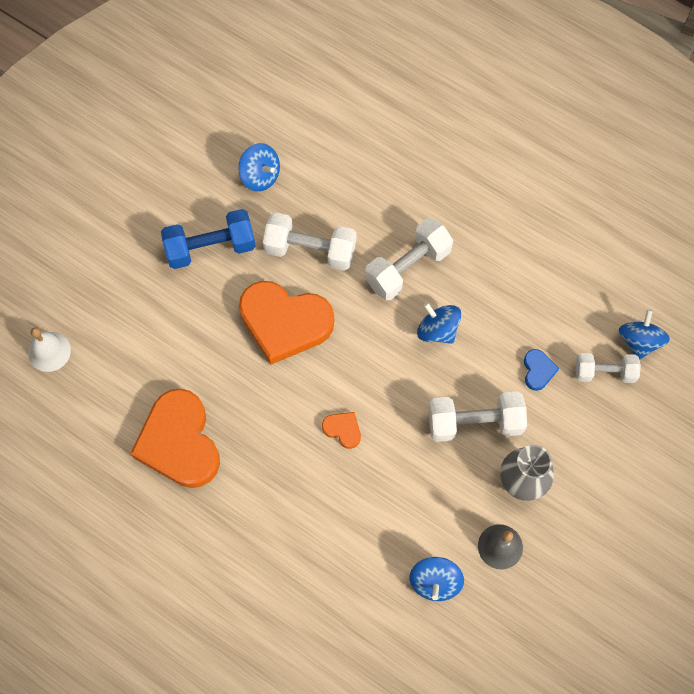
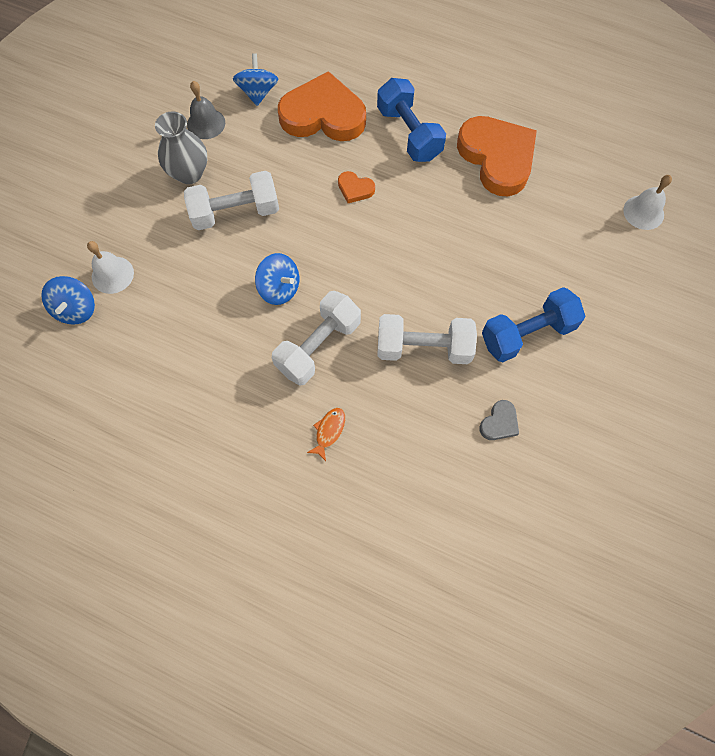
camera: 170 degrees right, 0 degrees up
blue spinning top [238,143,280,192] -> grey heart [479,400,519,440]
orange heart [239,281,334,365] -> orange heart moved to [278,71,366,141]
blue heart [524,349,559,391] -> none
white dumbbell [575,353,641,383] -> white bell [87,241,134,294]
none -> orange fish [307,408,345,461]
none -> blue dumbbell [377,78,446,162]

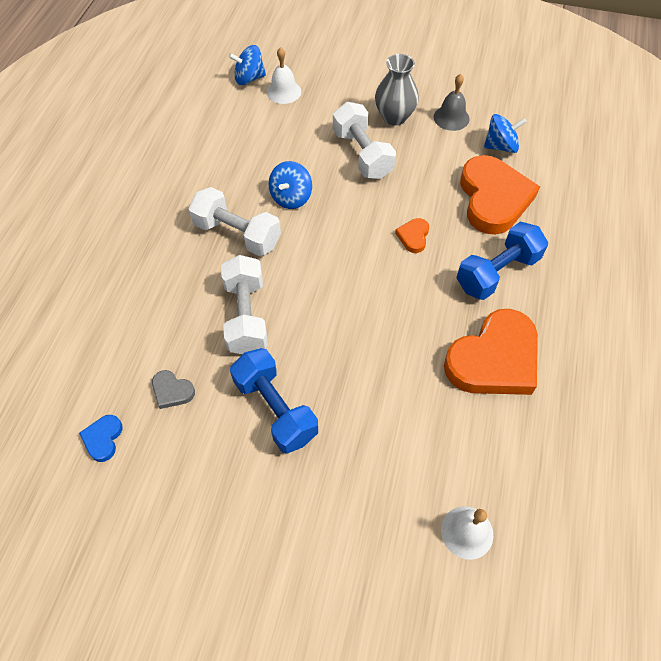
camera: 80 degrees right, 10 degrees down
orange fish [307,408,345,461] -> none
none -> blue heart [79,415,123,462]

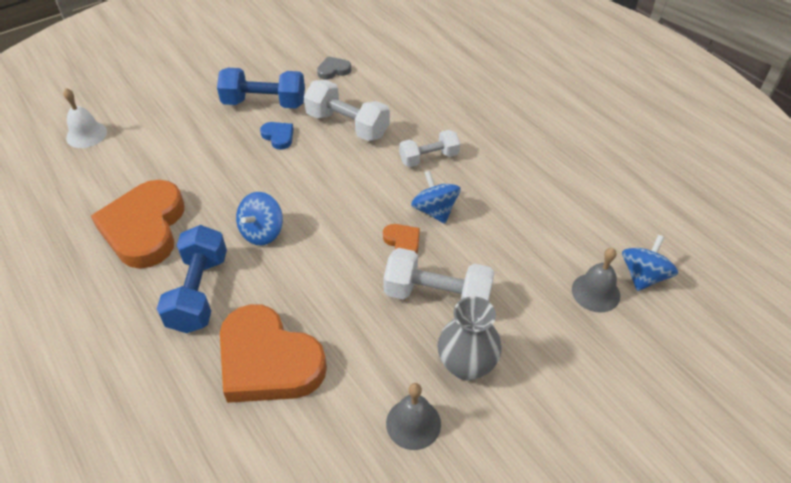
camera: 130 degrees right, 10 degrees down
blue heart [79,415,123,462] -> blue heart moved to [260,122,294,150]
white dumbbell [189,187,281,256] -> white dumbbell [399,130,460,167], size x0.66
white bell [267,47,301,104] -> grey bell [572,248,620,313]
orange heart [395,218,429,253] -> orange heart moved to [383,224,420,254]
blue spinning top [484,114,527,153] -> blue spinning top moved to [236,192,283,246]

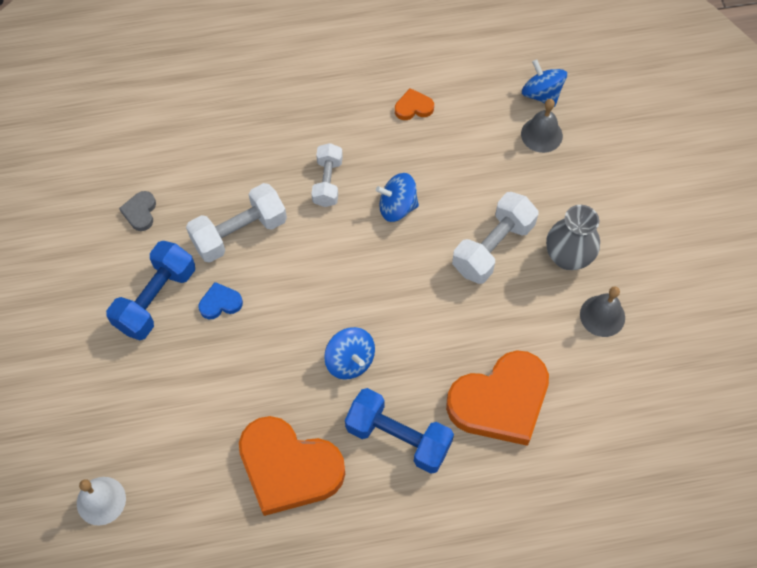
camera: 65 degrees left, 15 degrees up
orange heart [383,224,420,254] -> orange heart moved to [395,88,434,120]

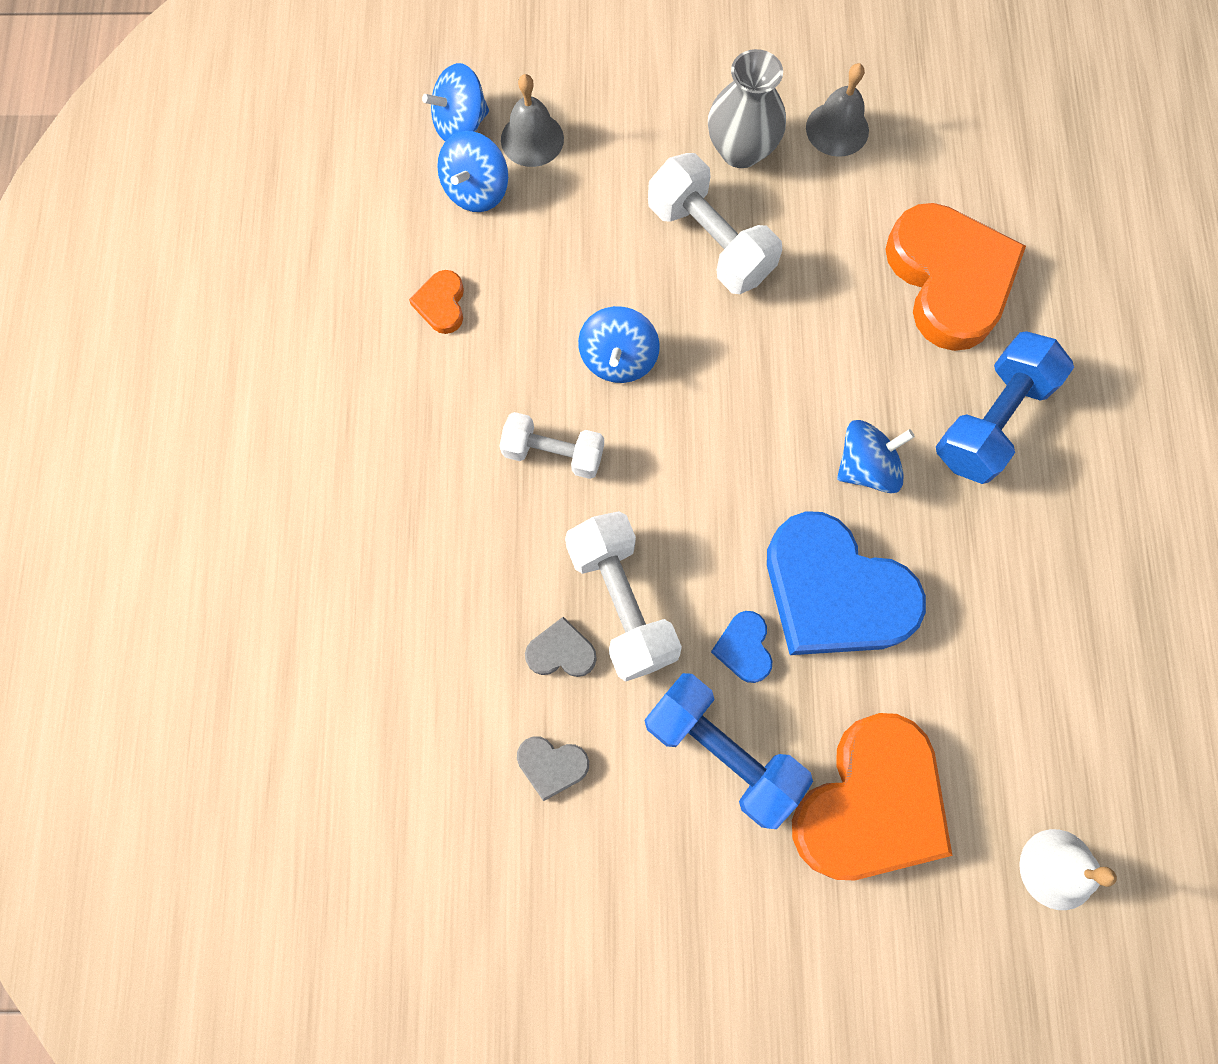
camera: 80 degrees left, 10 degrees up
orange heart [239,416,345,516] -> orange heart moved to [792,713,952,880]
none -> blue spinning top [437,131,508,212]
none -> grey heart [525,617,597,677]
none -> blue heart [767,511,926,655]

